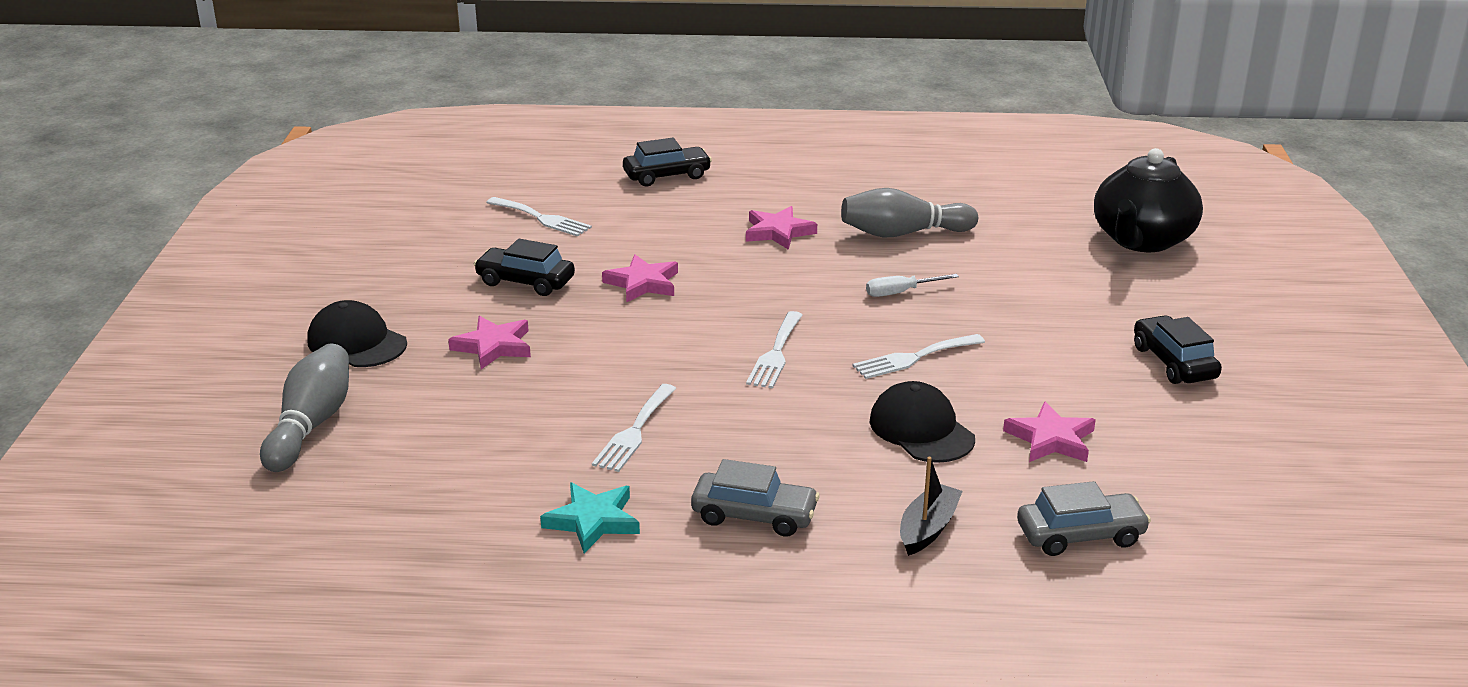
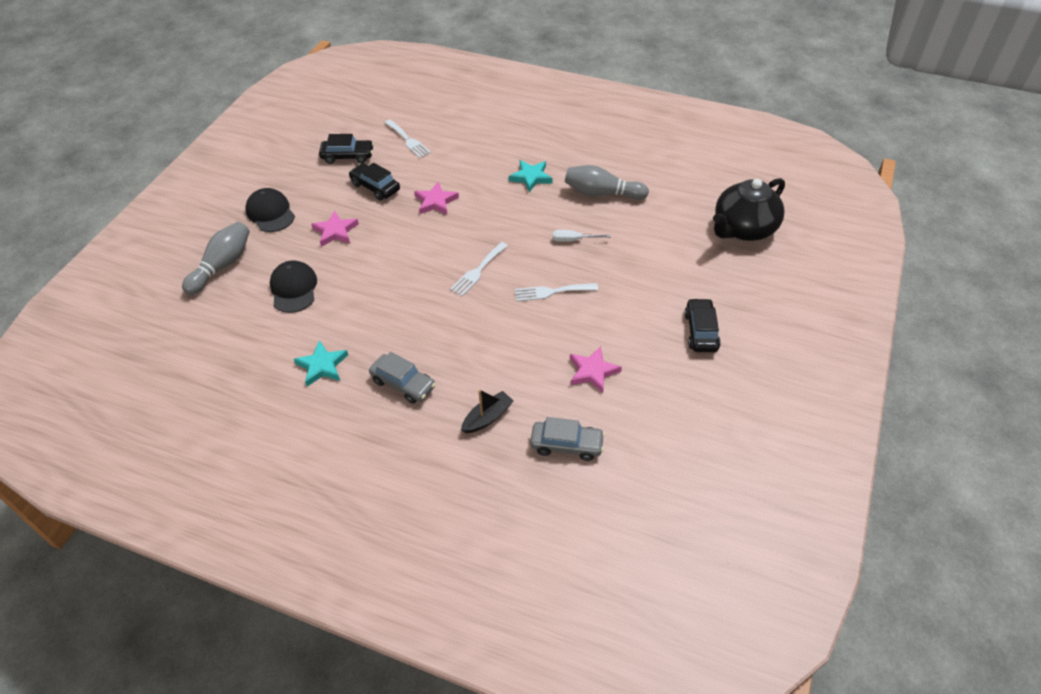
camera: 20 degrees right, 20 degrees up
white fork [592,384,677,472] -> none
black car [623,138,712,186] -> black car moved to [319,134,374,164]
pink star [746,206,817,250] -> turquoise star [509,160,553,192]
black cap [870,381,975,463] -> black cap moved to [270,260,317,313]

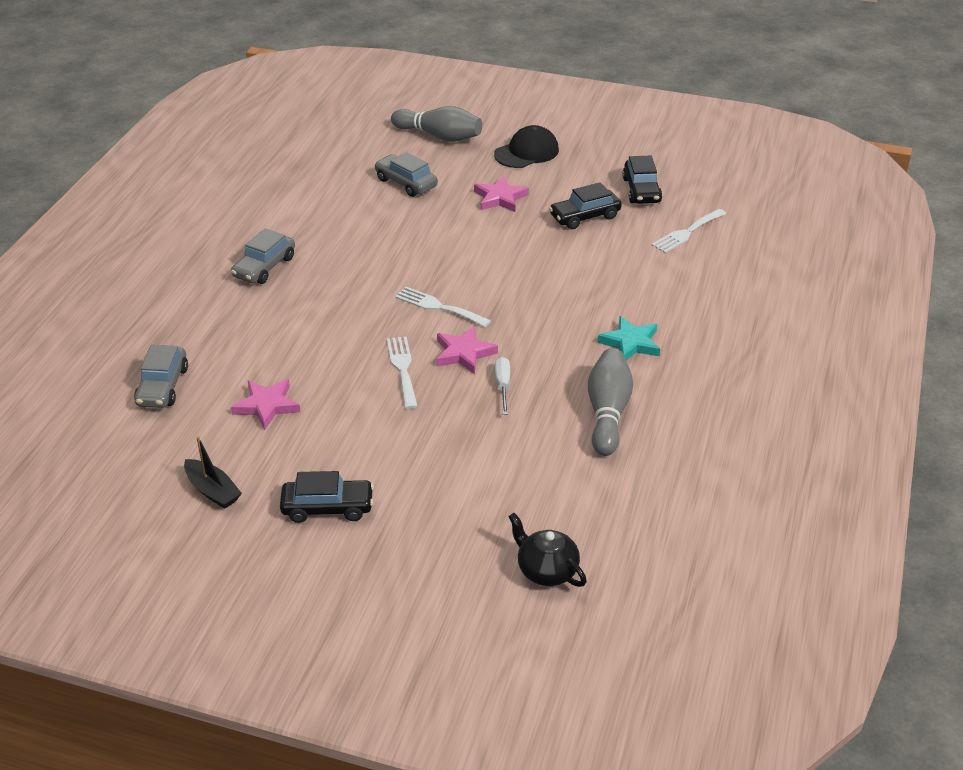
camera: 85 degrees right, 10 degrees down
black cap [270,260,317,313] -> grey car [374,152,438,197]
turquoise star [294,340,348,386] -> none
black car [349,163,400,200] -> black car turned 150 degrees counterclockwise [549,182,622,229]
pink star [414,182,459,215] -> pink star moved to [436,326,498,374]
black boat [461,389,513,433] -> black boat moved to [184,436,242,509]
black teapot [713,178,785,241] -> black teapot [508,513,587,587], size x0.56

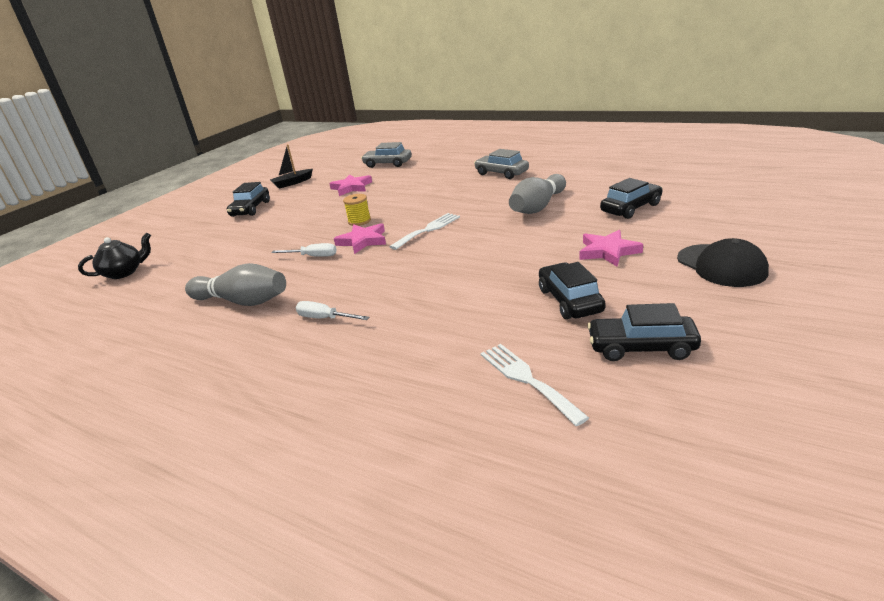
camera: 105 degrees right, 10 degrees down
grey car [374,152,438,197] -> black car [600,178,662,219]
white fork [387,336,418,409] -> yellow spool [343,194,371,226]
grey bowling pin [391,106,482,142] -> grey bowling pin moved to [509,174,566,214]
turquoise star [597,316,660,360] -> white screwdriver [296,301,369,320]

